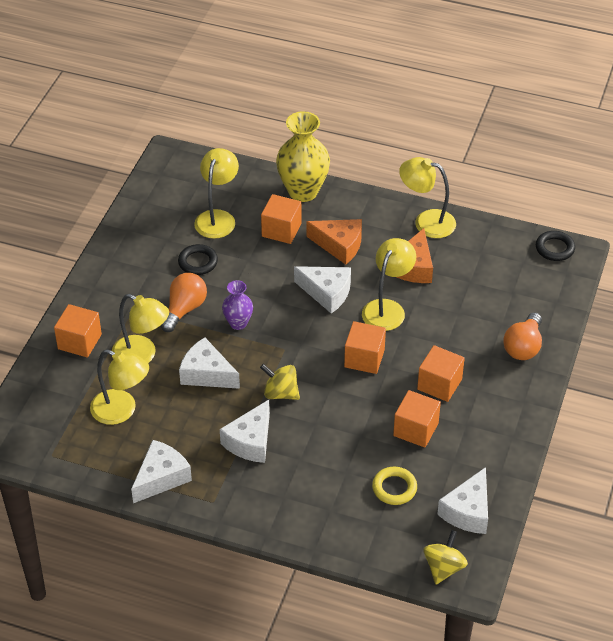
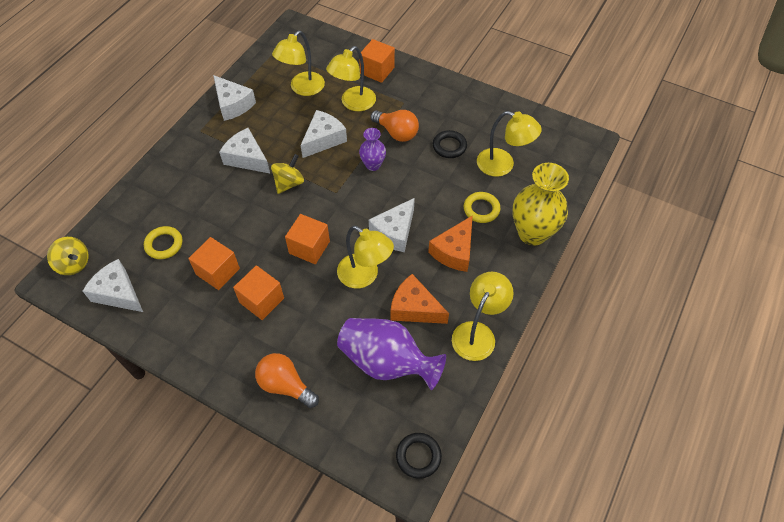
camera: 100 degrees right, 10 degrees up
orange cube [261,194,301,244] -> yellow ring [464,192,501,223]
none -> purple vase [337,318,446,390]

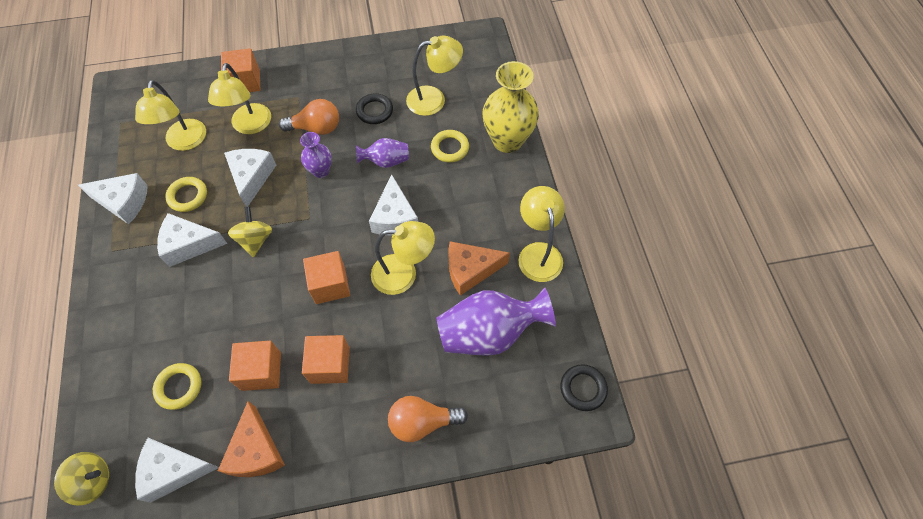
camera: 40 degrees left, 5 degrees up
orange cheese [428,215,473,272] -> orange cheese moved to [218,401,285,477]
none -> yellow ring [165,177,207,212]
none -> purple vase [356,138,409,168]

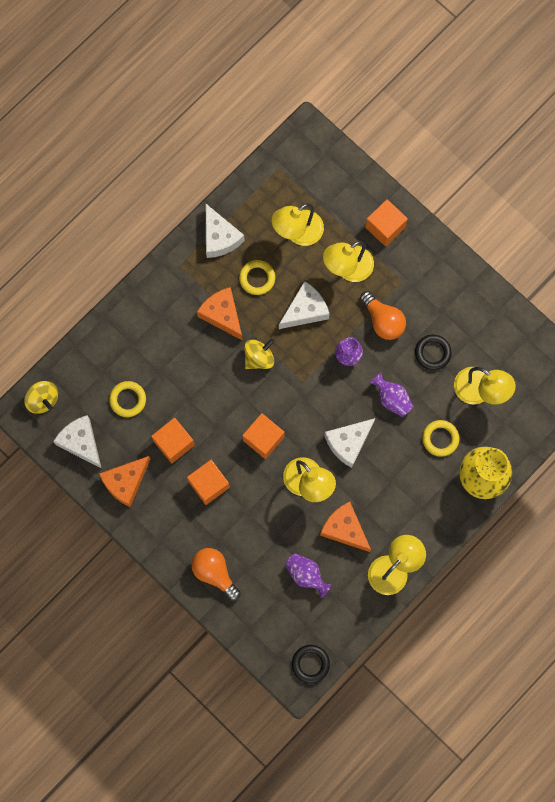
camera: 55 degrees right, 15 degrees up
white cheese [157,213,227,267] -> orange cheese [197,287,243,341]
purple vase [437,287,556,356] -> purple vase [285,553,332,598], size x0.54

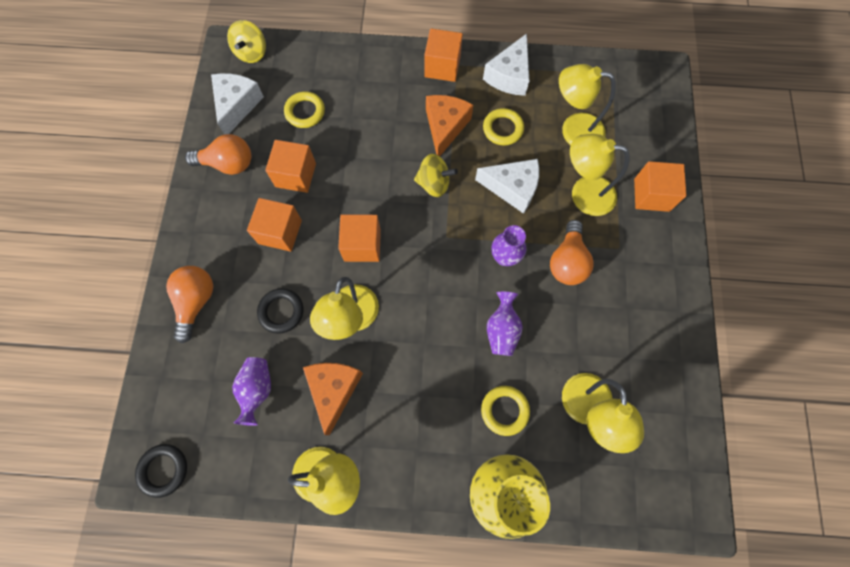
camera: 50 degrees right, 5 degrees down
orange cheese [99,456,151,507] -> orange light bulb [185,134,251,175]
white cheese [324,418,375,468] -> none
black ring [415,335,452,370] -> black ring moved to [257,289,303,334]
none -> orange cube [424,28,463,82]

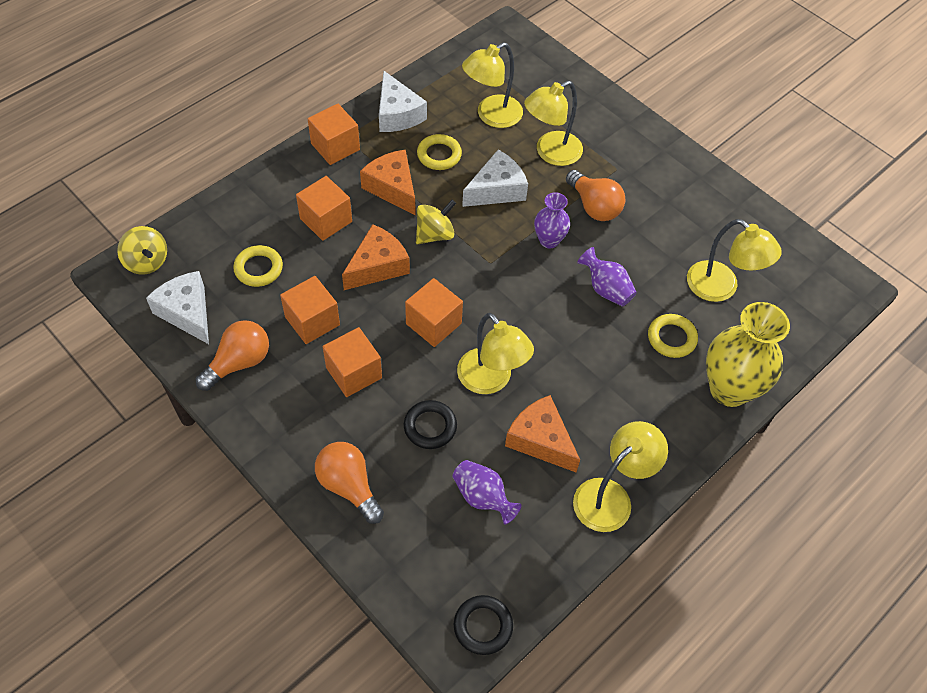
camera: 50 degrees left, 15 degrees down
orange cube [634,161,686,212] -> orange cube moved to [296,176,352,241]
none -> orange cheese [342,224,410,290]

